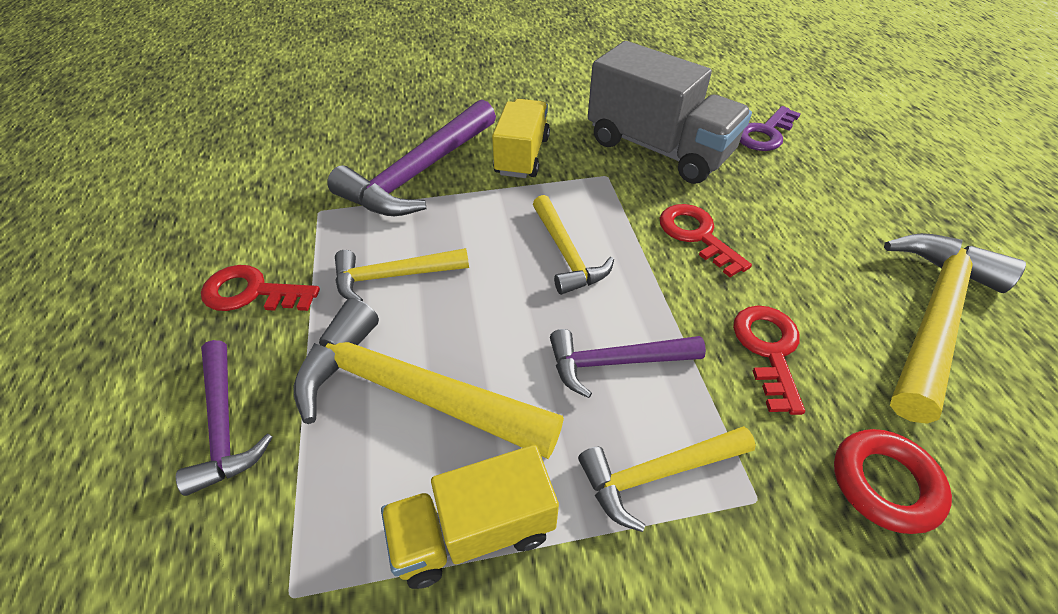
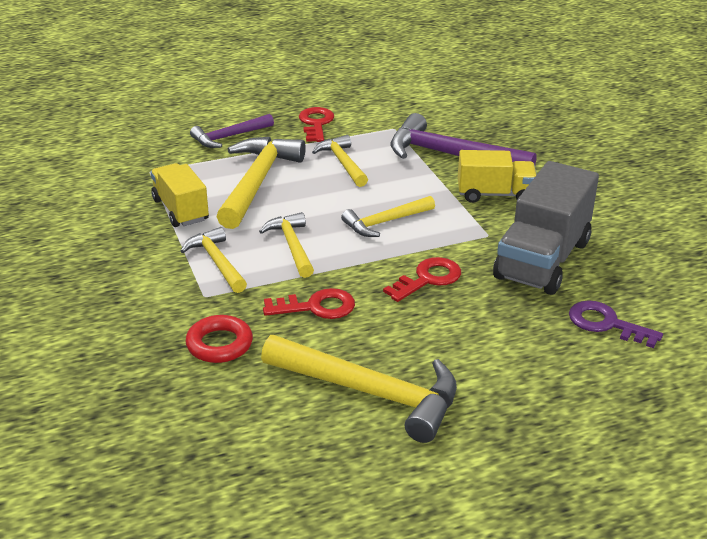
camera: 80 degrees right, 15 degrees down
purple hammer [550,329,706,398] -> yellow hammer [259,212,314,278]

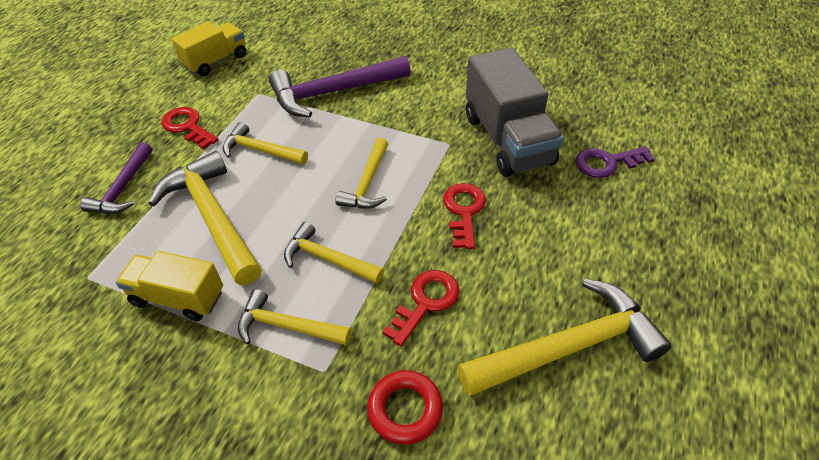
camera: 45 degrees left, 15 degrees up
yellow truck [458,150,537,203] -> yellow truck moved to [171,21,246,76]

